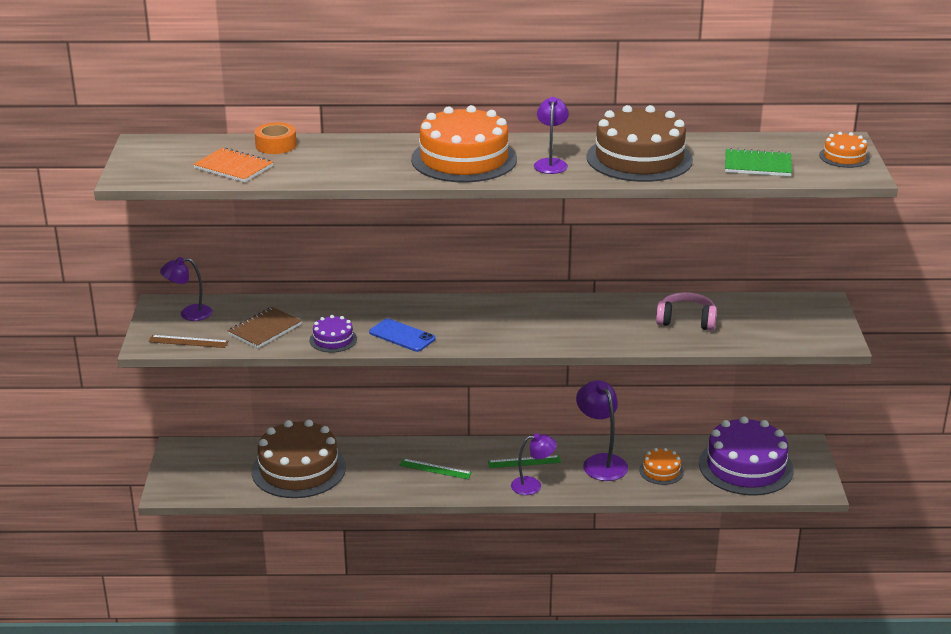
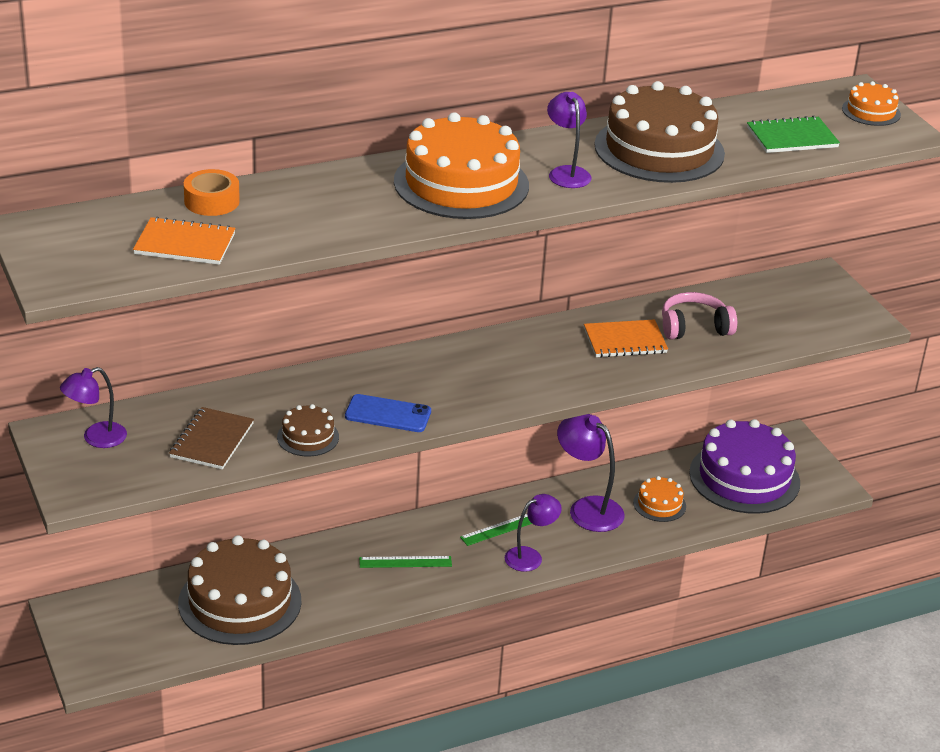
camera: 25 degrees left, 5 degrees up
brown ruler [148,335,228,348] -> none
purple cake [310,315,357,353] -> brown cake [277,404,339,456]
none -> orange notebook [584,319,668,358]

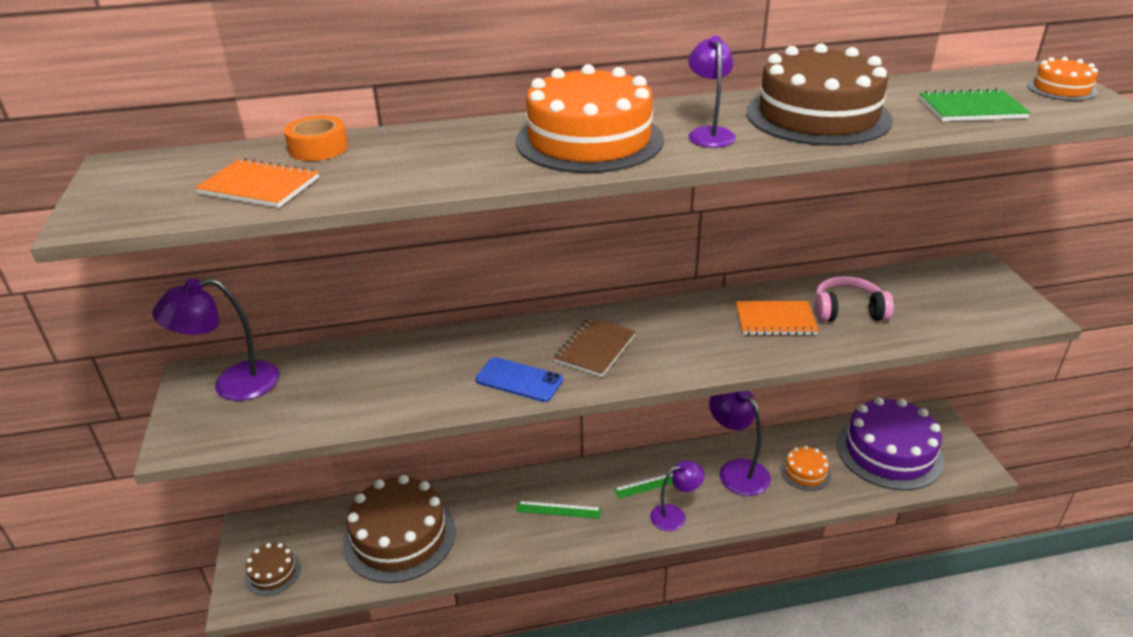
camera: 15 degrees right, 0 degrees up
purple lamp [60,367,127,448] -> purple lamp [152,278,279,401], size x1.50
brown notebook [169,407,254,469] -> brown notebook moved to [554,317,636,377]
brown cake [277,404,339,456] -> brown cake moved to [245,543,301,596]

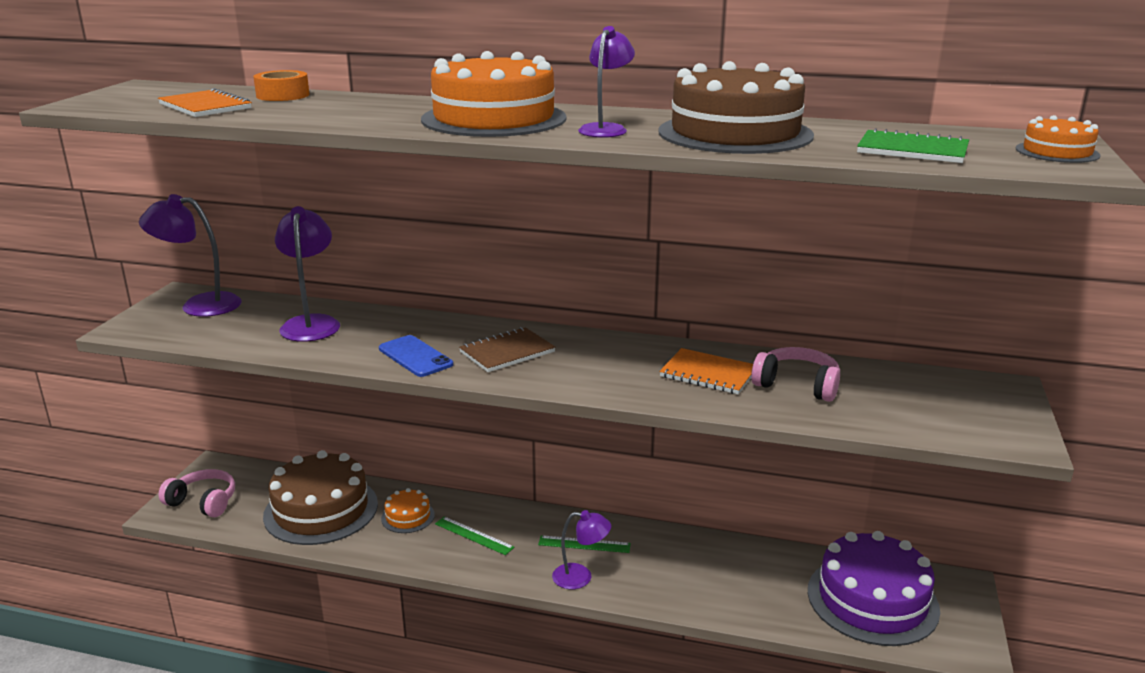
camera: 25 degrees right, 10 degrees down
brown cake [245,543,301,596] -> pink headphones [158,469,235,517]
purple lamp [709,390,771,496] -> purple lamp moved to [275,206,340,342]
orange cake [781,446,831,491] -> orange cake moved to [381,488,435,533]

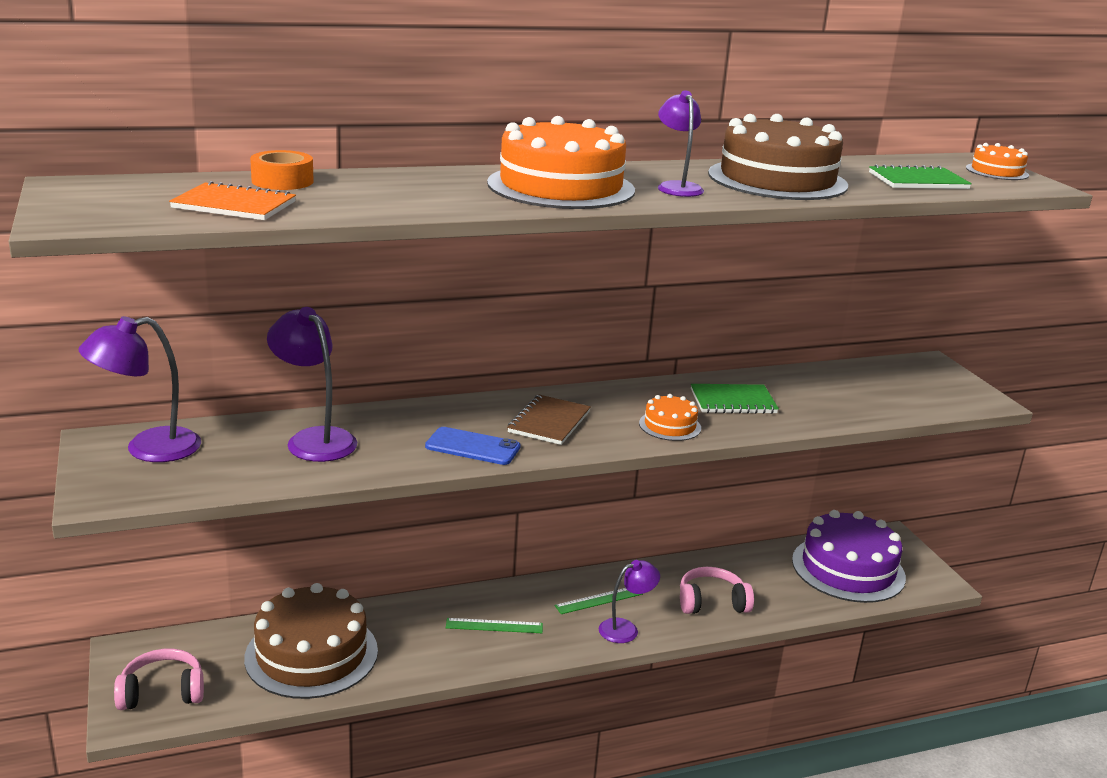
camera: 35 degrees left, 0 degrees up
orange cake [381,488,435,533] -> orange cake moved to [639,394,701,441]
orange notebook [660,348,753,394] -> green notebook [691,384,779,414]
pink headphones [751,347,840,402] -> pink headphones moved to [680,567,754,614]

